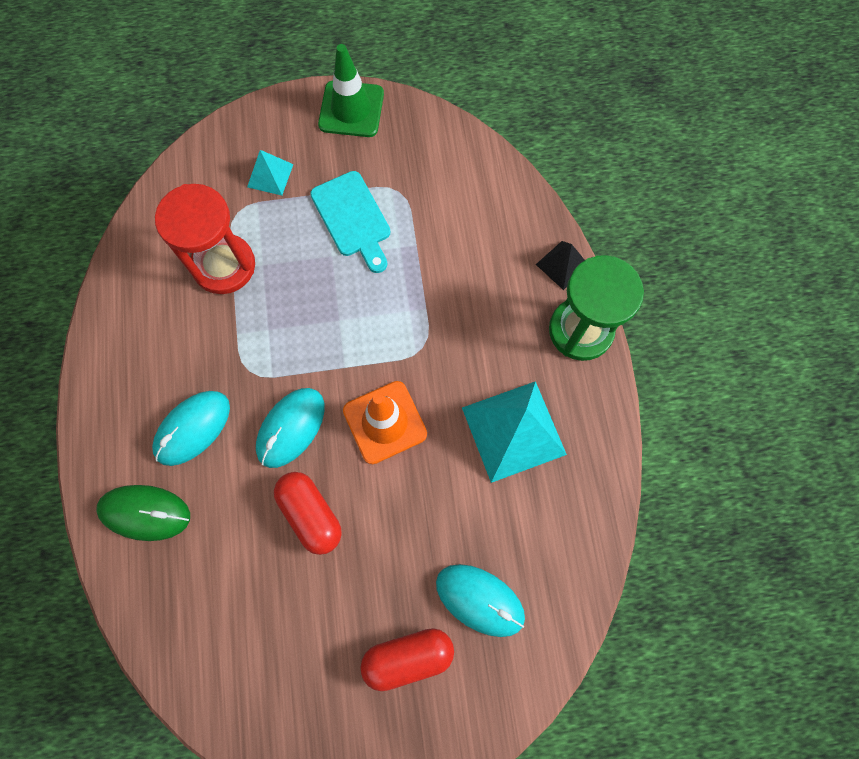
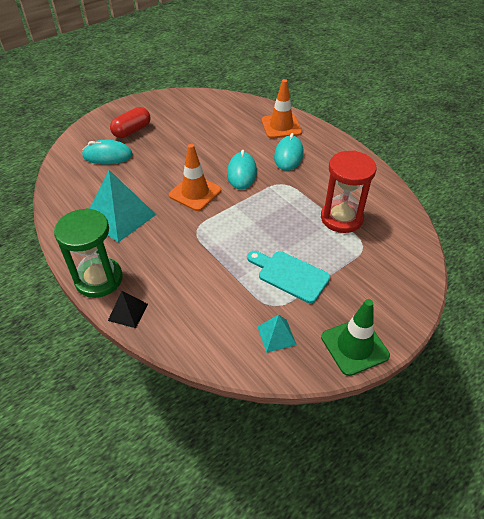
camera: 150 degrees right, 25 degrees down
green mouse [96,485,190,541] -> orange traffic cone [262,79,302,138]
turquoise pyramid [247,150,294,195] -> turquoise pyramid moved to [257,315,297,353]
red capsule [274,472,342,555] -> none

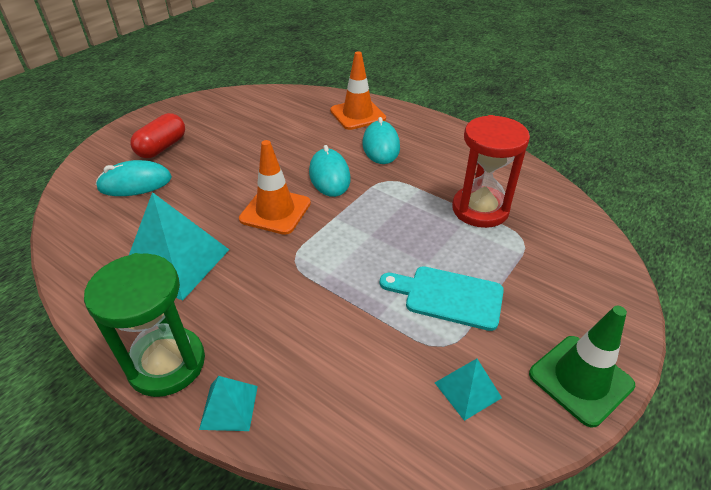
camera: 15 degrees left, 5 degrees down
black pyramid [108,291,148,328] -> turquoise pyramid [199,376,258,431]

